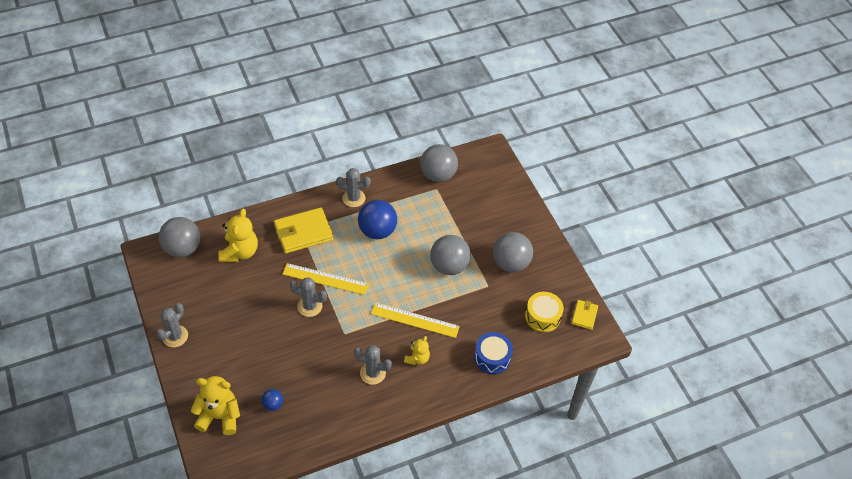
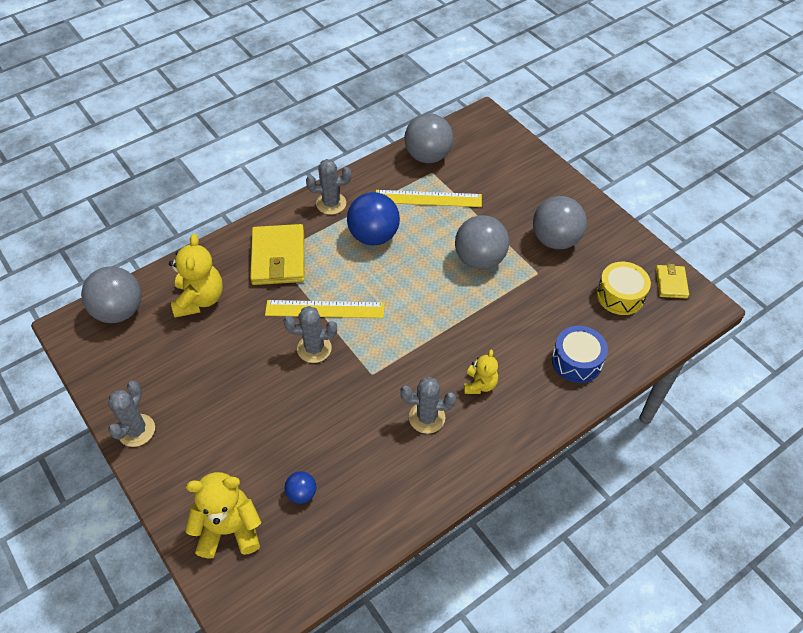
camera: 10 degrees left, 0 degrees up
yellow wallet [274,208,333,254] -> yellow wallet turned 60 degrees counterclockwise [250,224,305,285]
yellow ruler [371,302,460,338] -> yellow ruler moved to [376,190,482,207]

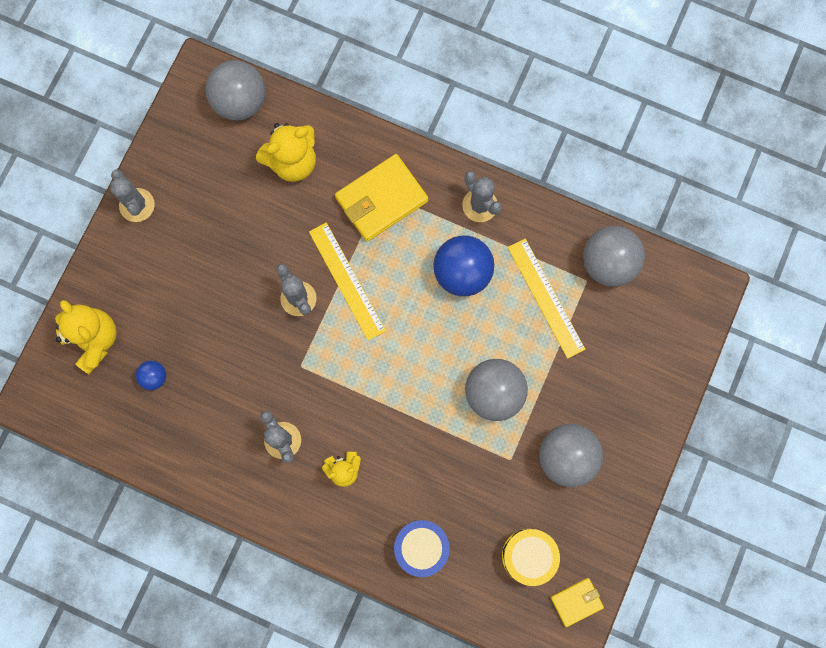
camera: 60 degrees right, 25 degrees up
grey cactus [108,381,155,447] -> grey cactus turned 75 degrees clockwise [110,169,155,222]

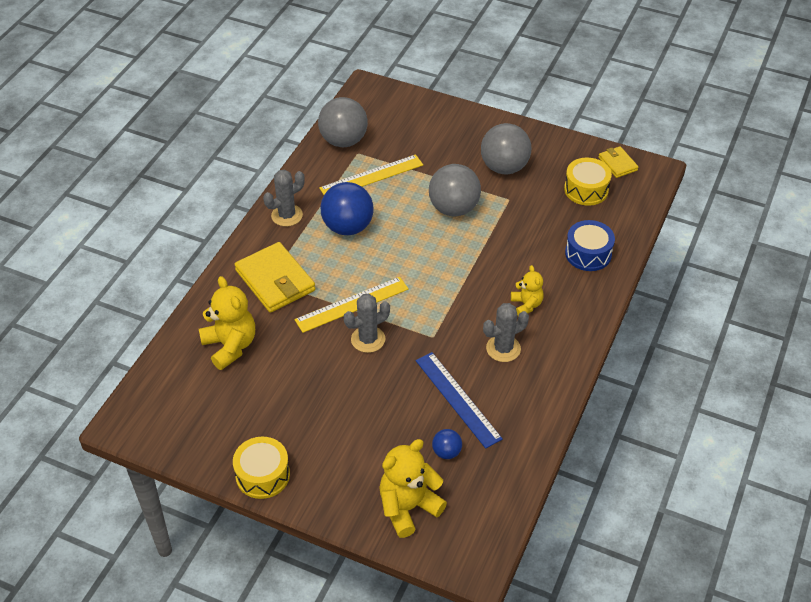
camera: 90 degrees left, 30 degrees down
grey cactus [110,169,155,222] -> yellow drum [233,437,290,499]
grey ball [205,60,265,121] -> none
none -> blue ruler [416,352,503,449]

